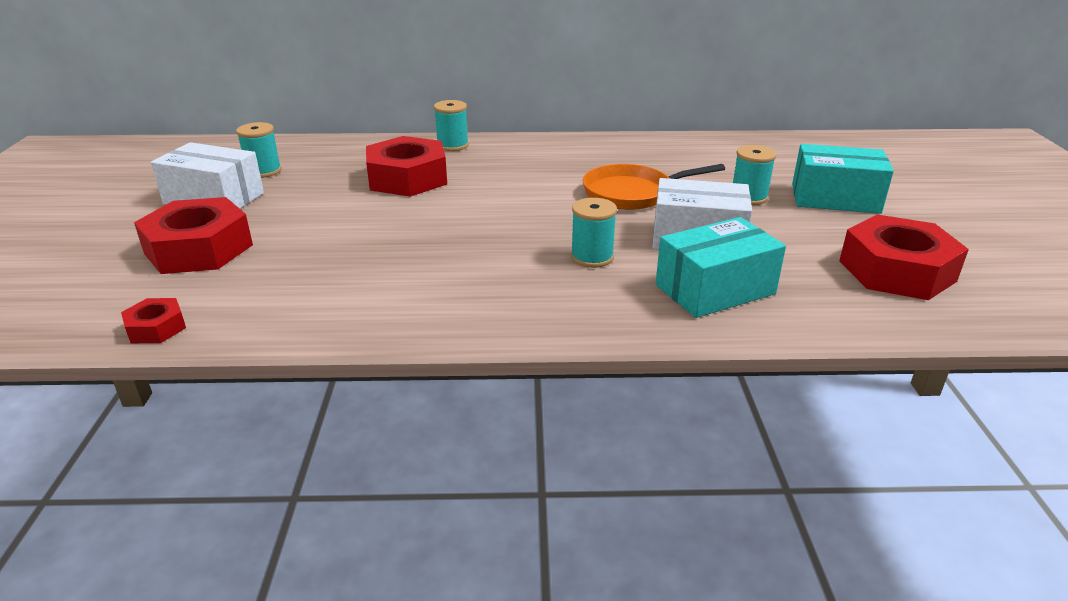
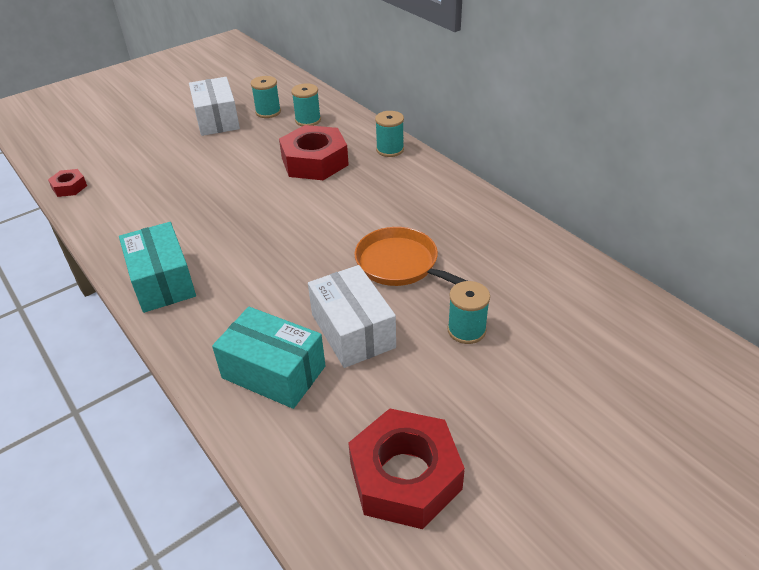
camera: 55 degrees right, 10 degrees up
red nut [134,197,253,274] -> none
turquoise spool [571,198,617,268] -> turquoise spool moved to [291,83,321,126]
turquoise box [792,144,894,214] -> turquoise box moved to [119,222,196,313]

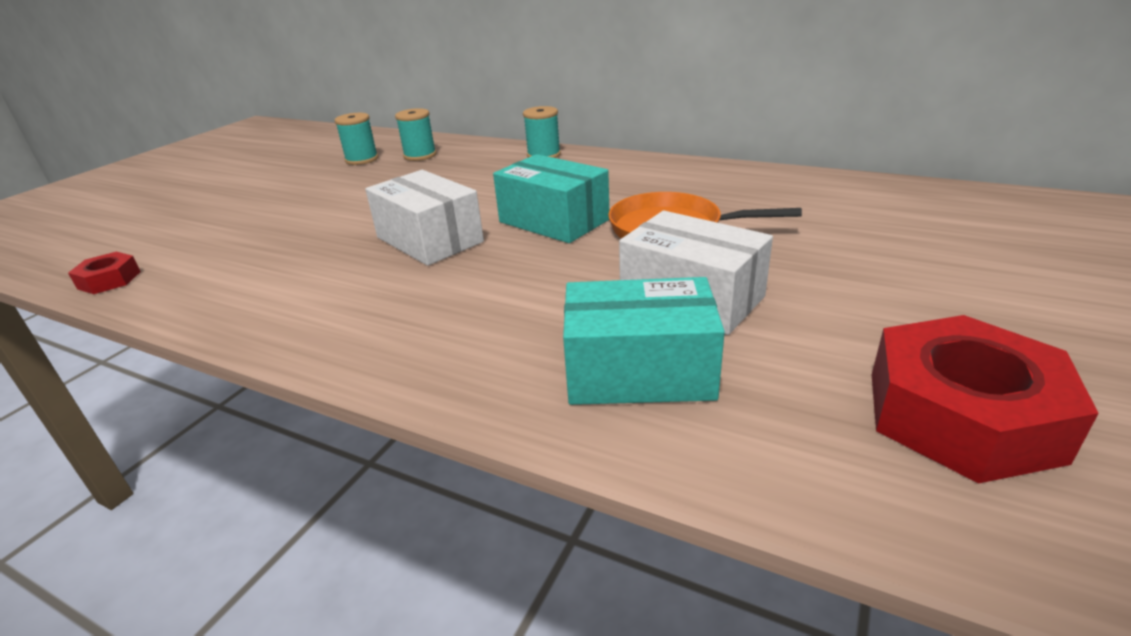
camera: 25 degrees left, 10 degrees down
turquoise box [119,222,196,313] -> turquoise box moved to [493,154,609,243]
white box [189,77,240,136] -> white box moved to [365,170,484,266]
red nut [279,125,349,180] -> none
turquoise spool [448,281,490,344] -> none

